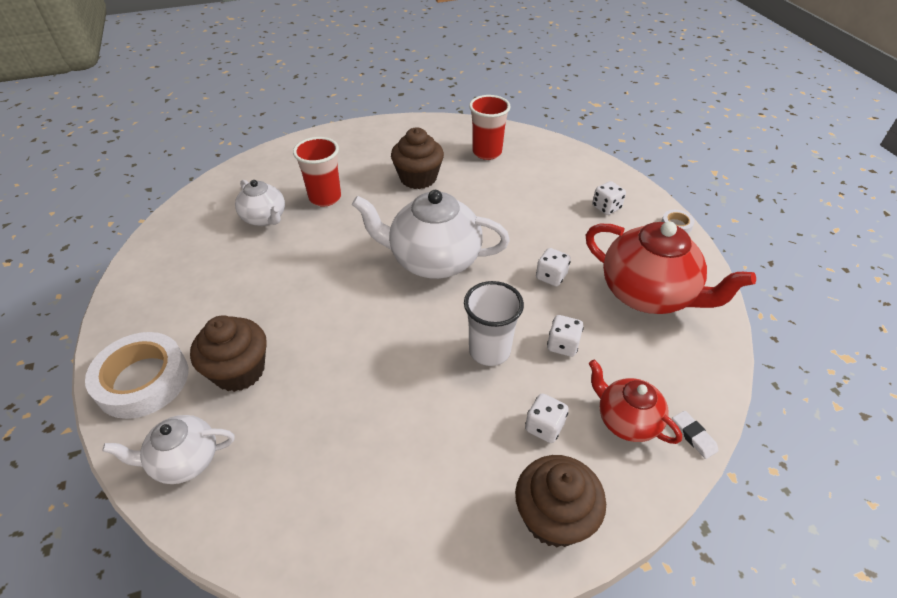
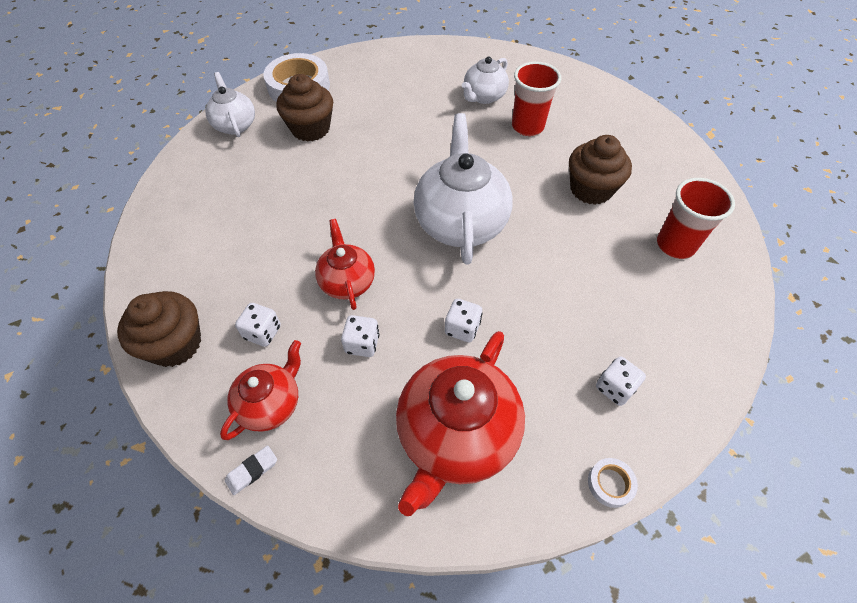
camera: 80 degrees right, 10 degrees up
white cup [464,281,524,366] -> red teapot [315,219,375,310]

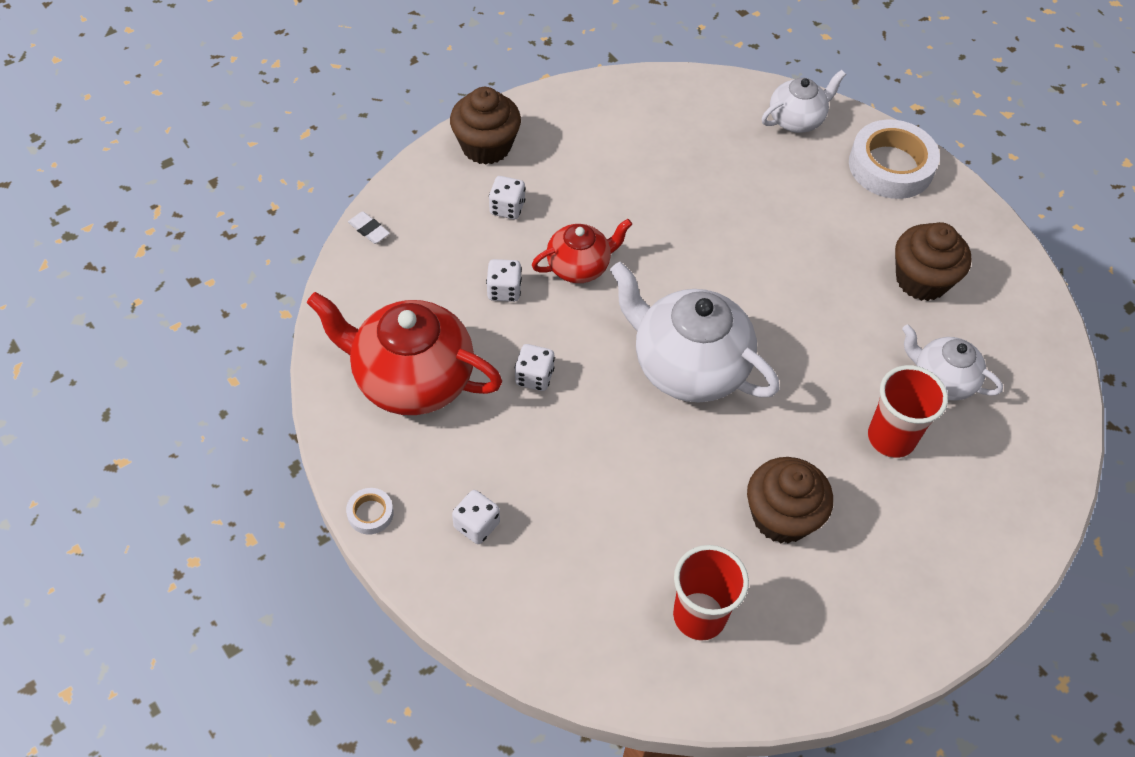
camera: 80 degrees right, 0 degrees up
red teapot [220,340,301,440] -> none
brown cupcake [276,74,333,142] -> brown cupcake moved to [895,222,972,301]
white teapot [414,113,512,264] -> white teapot turned 135 degrees counterclockwise [610,262,780,402]

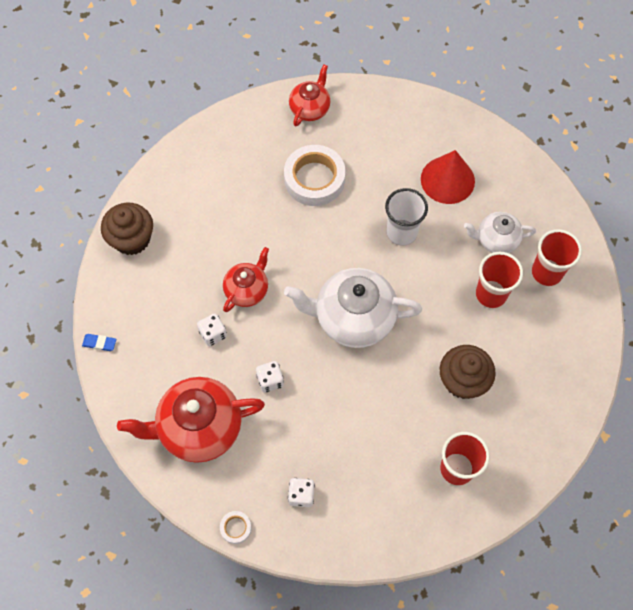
camera: 30 degrees left, 10 degrees up
white eraser [348,212,390,244] -> blue eraser [82,334,116,351]
white dice [489,176,525,219] -> none
white teapot [762,70,846,133] -> red teapot [289,65,330,126]
white tape [849,120,940,199] -> white tape moved to [284,145,345,206]
brown cupcake [895,222,972,301] -> red cone [421,150,475,204]
none -> white cup [385,188,428,246]
none -> red cup [532,229,582,286]

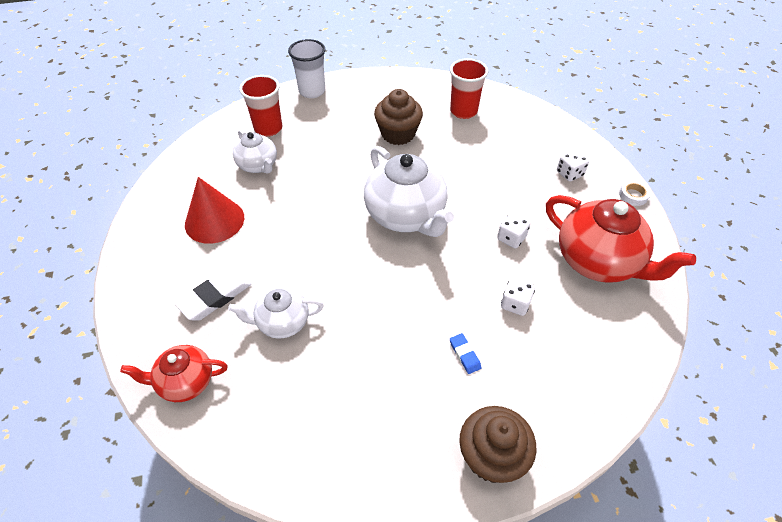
camera: 125 degrees left, 15 degrees down
blue eraser [82,334,116,351] -> blue eraser moved to [450,333,481,374]
red teapot [223,247,269,312] -> none
white tape [284,145,345,206] -> white teapot [228,287,324,339]
white cup [385,188,428,246] -> white cup moved to [288,39,325,98]
red cup [476,252,523,308] -> none
none -> white eraser [175,269,251,321]

